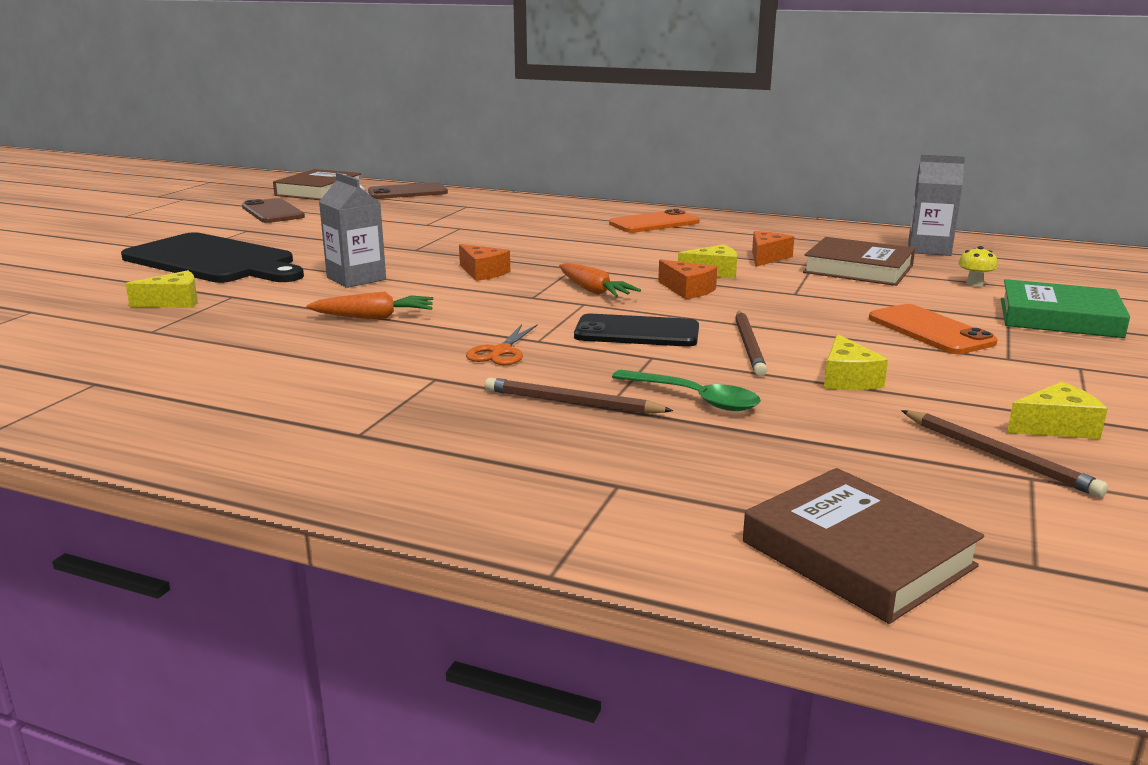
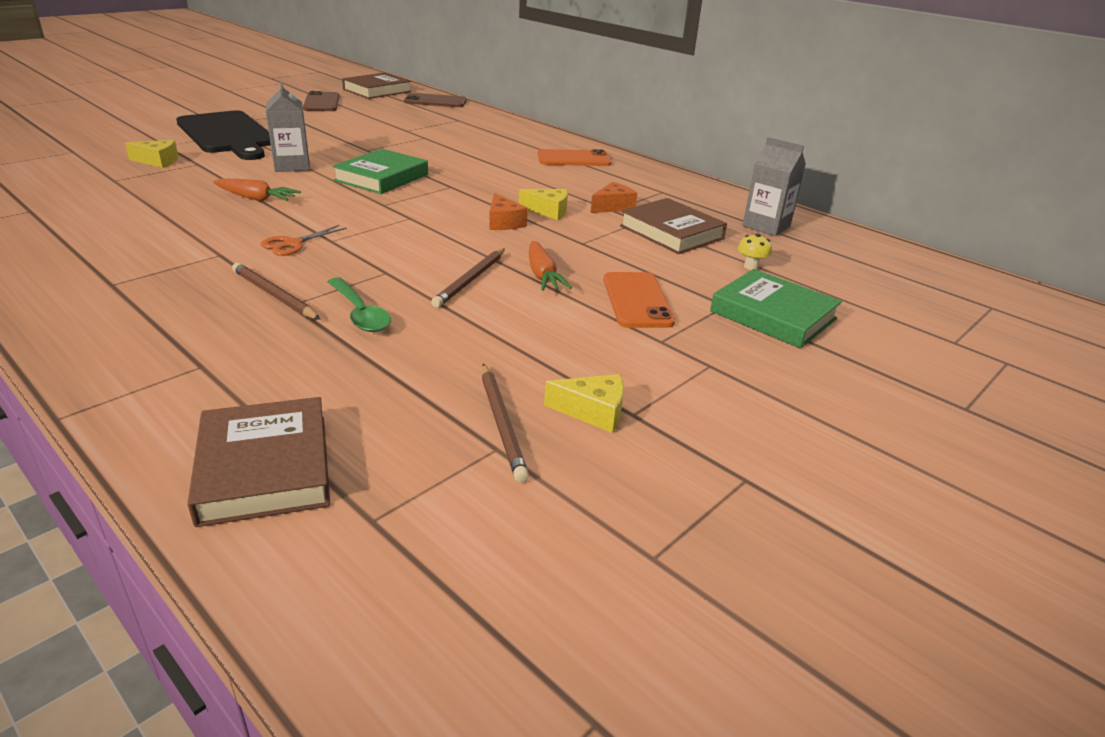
camera: 20 degrees right, 10 degrees up
orange cheese [459,244,510,281] -> green book [332,149,428,194]
orange carrot [559,263,641,297] -> orange carrot moved to [529,241,572,291]
black phone [574,314,699,347] -> none
yellow cheese [824,334,888,390] -> none

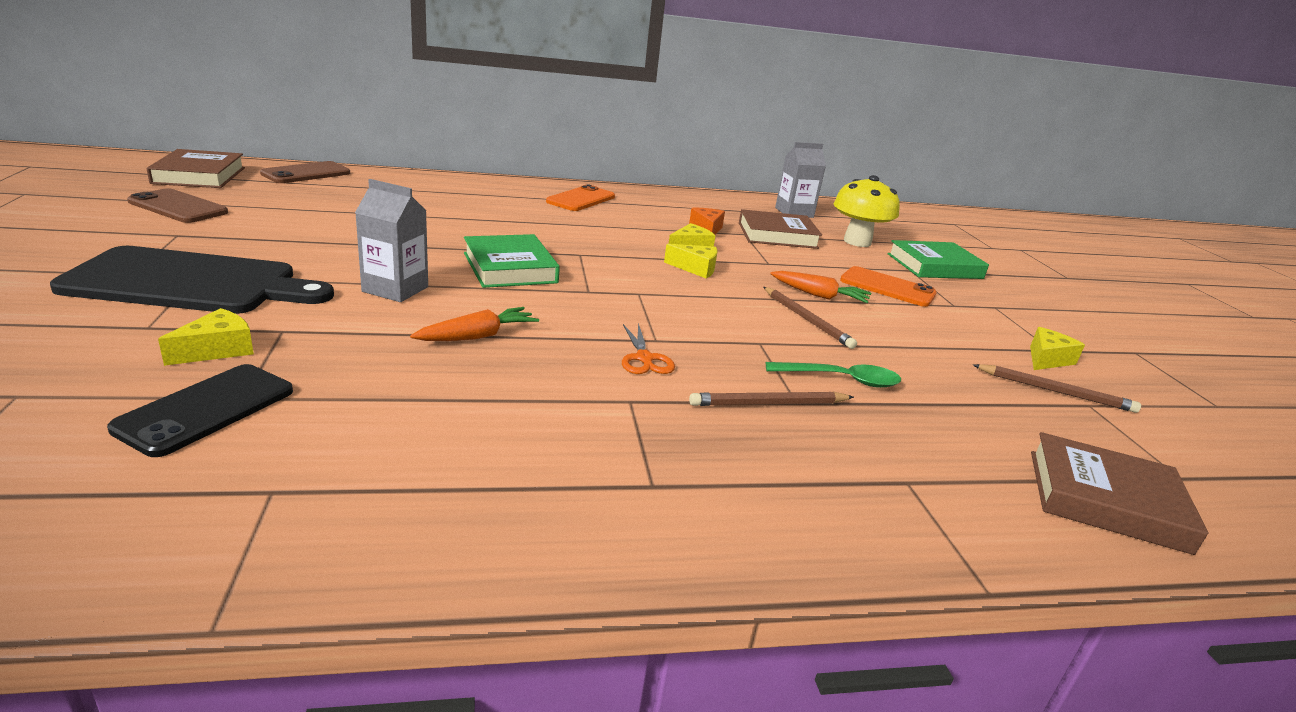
camera: 55 degrees left, 5 degrees down
orange cheese [489,193,528,230] -> yellow cheese [664,244,718,278]
yellow mushroom [738,233,772,270] -> yellow mushroom [834,175,900,247], size x2.39
none -> black phone [107,364,293,457]

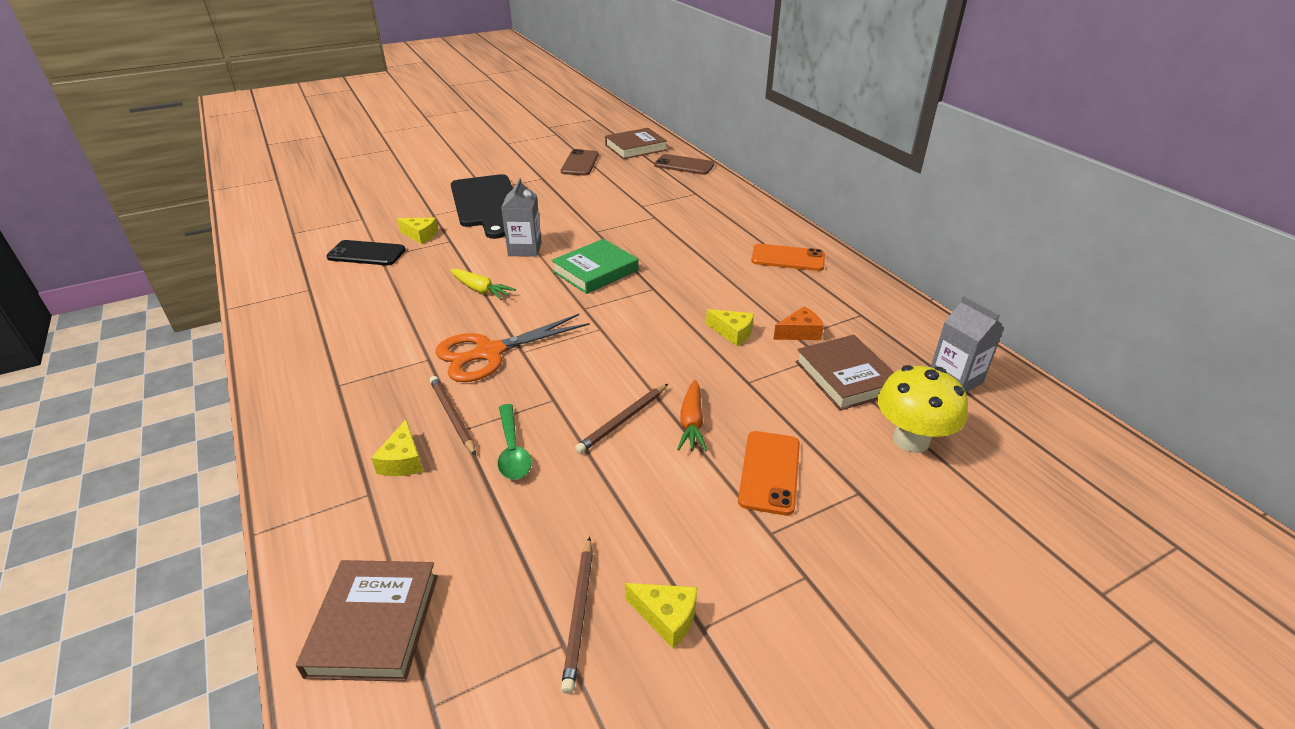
camera: 75 degrees right, 10 degrees up
orange carrot [410,307,539,341] -> yellow carrot [450,269,516,300]
orange scissors [622,323,675,374] -> orange scissors [435,314,590,382], size x2.01
yellow cheese [664,244,718,278] -> yellow cheese moved to [371,419,423,476]
green book [888,240,989,279] -> none

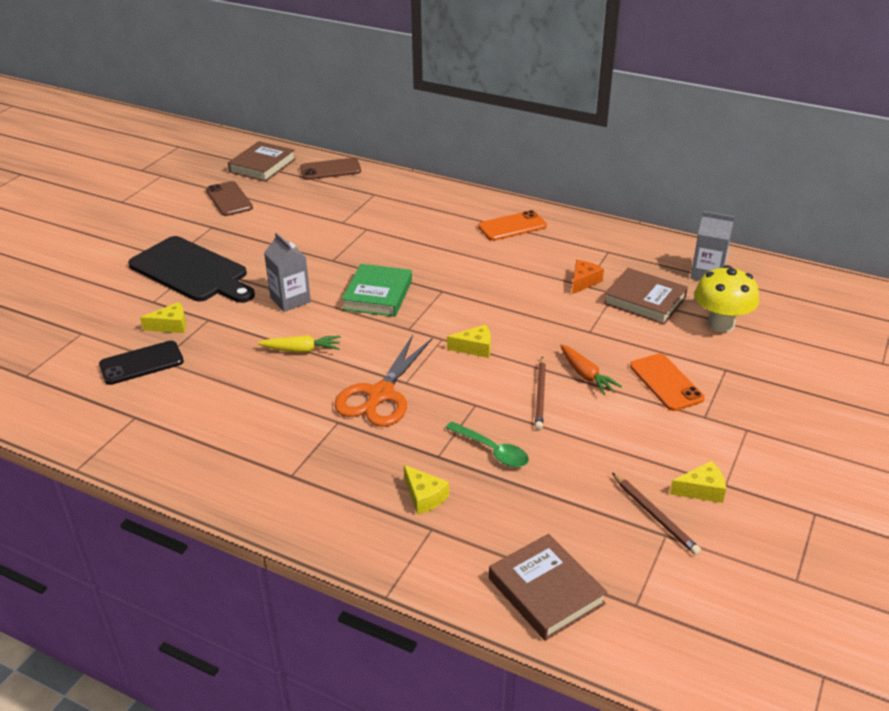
camera: 35 degrees left, 0 degrees up
brown pencil [430,376,476,456] -> none
yellow cheese [706,309,754,346] -> yellow cheese moved to [447,324,491,358]

